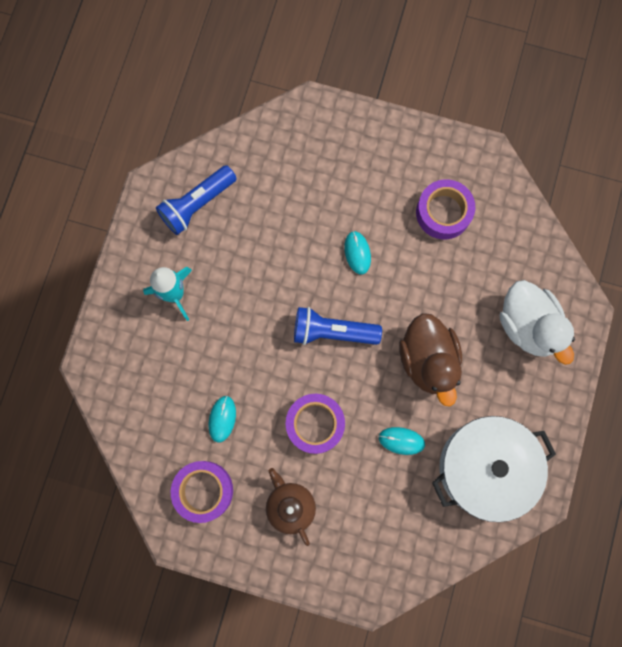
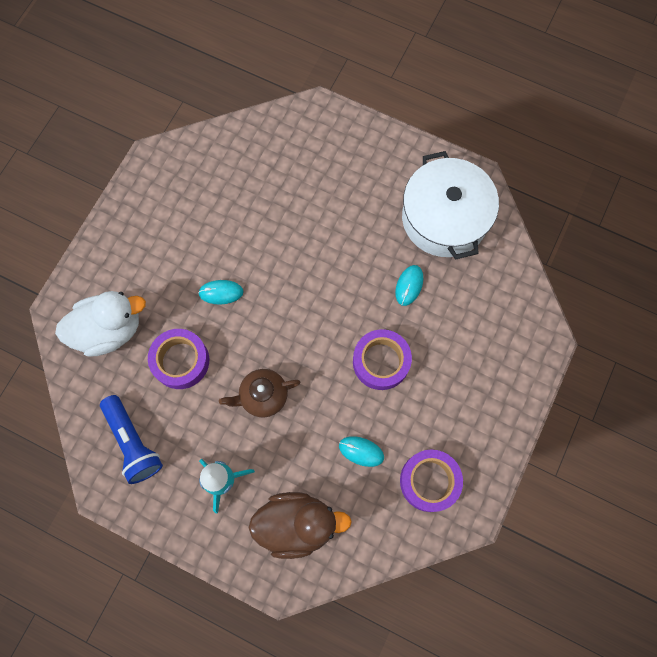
camera: 80 degrees left, 5 degrees down
brown teapot [266,468,316,546] -> brown teapot moved to [219,369,300,418]
blue flashlight [294,307,382,345] -> none
brown duck [399,313,462,407] -> brown duck moved to [248,492,352,559]
purple tape [416,179,475,239] -> purple tape moved to [148,329,209,389]
white duck [500,280,575,365] -> white duck moved to [55,291,146,357]

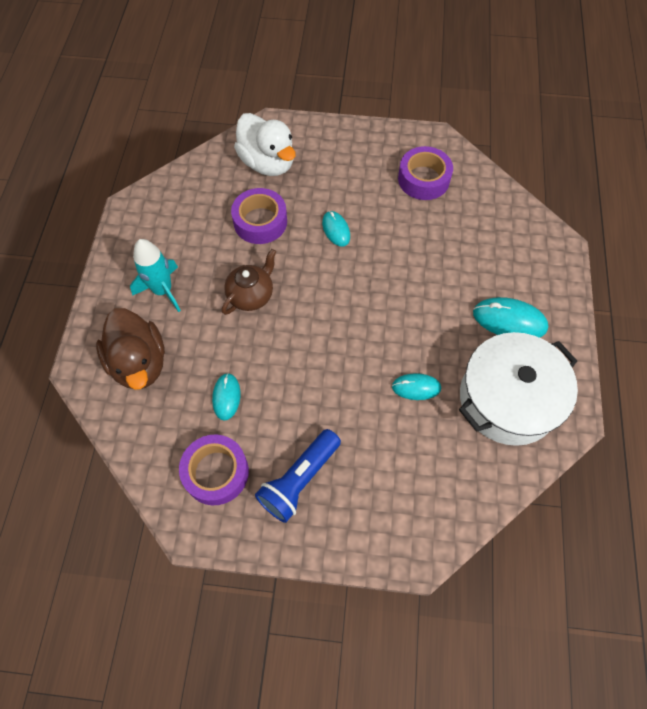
camera: 70 degrees right, 10 degrees down
blue flashlight [100,395,163,484] -> blue flashlight moved to [255,429,341,523]
brown teapot [219,369,300,418] -> brown teapot turned 75 degrees clockwise [222,249,276,315]
purple tape [353,329,412,390] -> purple tape moved to [398,146,453,200]
none -> turquoise mouse [473,297,548,338]

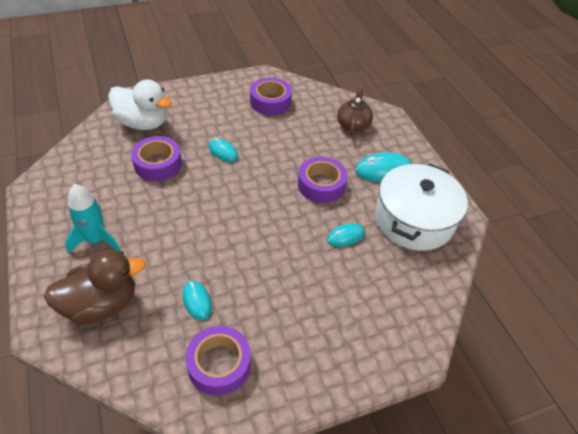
camera: 30 degrees left, 15 degrees down
brown duck [96,308,165,390] -> brown duck turned 60 degrees counterclockwise [44,250,146,325]
brown teapot [222,249,276,315] -> brown teapot moved to [337,86,373,135]
blue flashlight [255,429,341,523] -> none
none -> purple tape [298,157,347,203]

